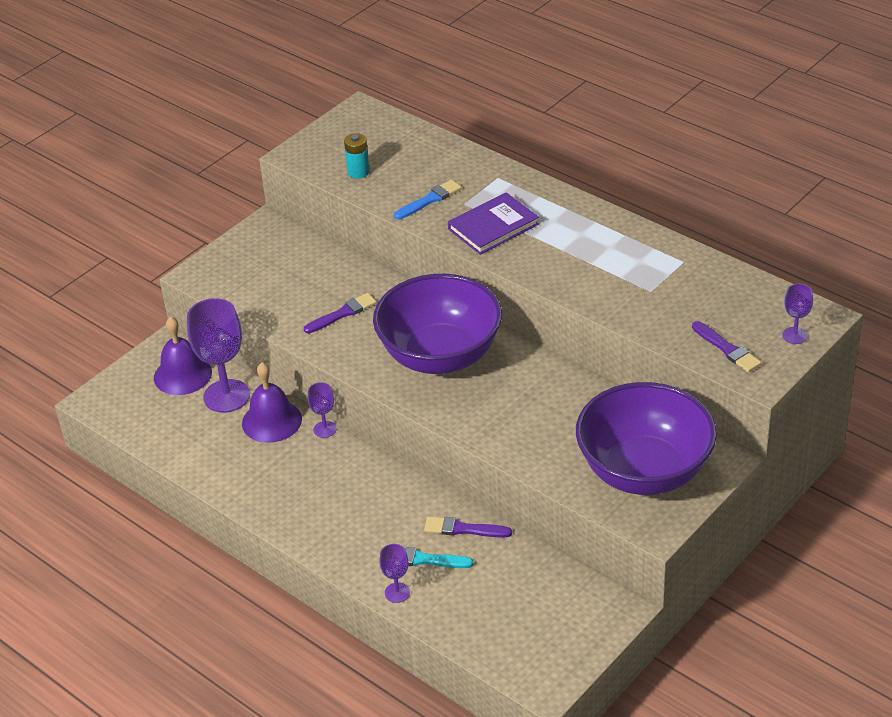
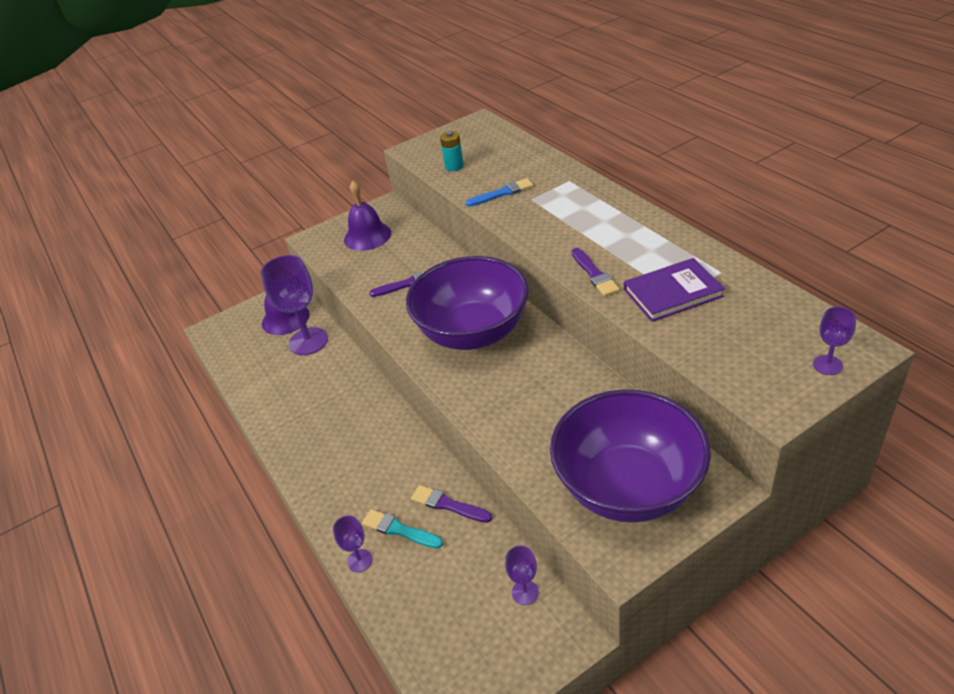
camera: 20 degrees right, 0 degrees up
purple bell [242,362,302,443] -> purple bell moved to [344,181,391,251]
purple goblet [308,382,337,438] -> purple goblet moved to [505,546,539,605]
purple book [448,192,539,255] -> purple book moved to [624,258,725,322]
purple brush [692,321,762,372] -> purple brush moved to [572,248,620,297]

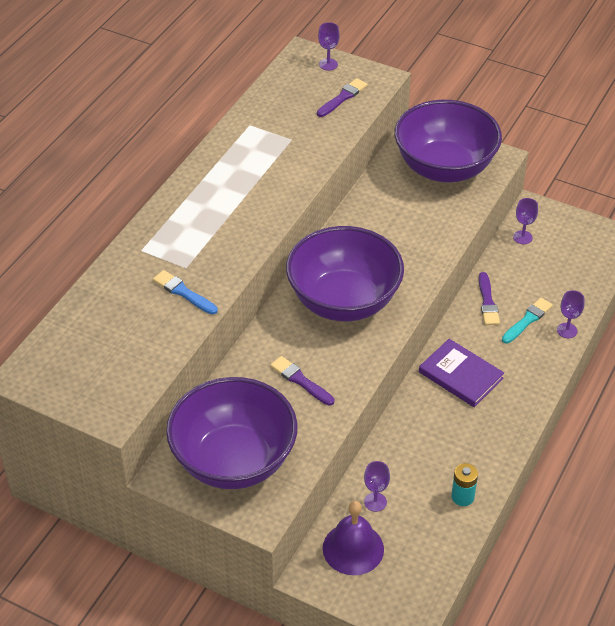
camera: 125 degrees left, 5 degrees up
purple goblet [261,255,328,355] -> purple goblet [364,461,390,512], size x0.48
purple bell [344,181,391,251] -> purple bowl [166,377,298,489]
turquoise brush [362,509,443,549] -> turquoise brush turned 135 degrees counterclockwise [502,298,553,343]
turquoise battery [440,131,464,171] -> turquoise battery moved to [451,463,478,506]
purple brush [572,248,620,297] -> purple brush moved to [317,78,368,117]
purple book [624,258,725,322] -> purple book moved to [419,339,504,407]

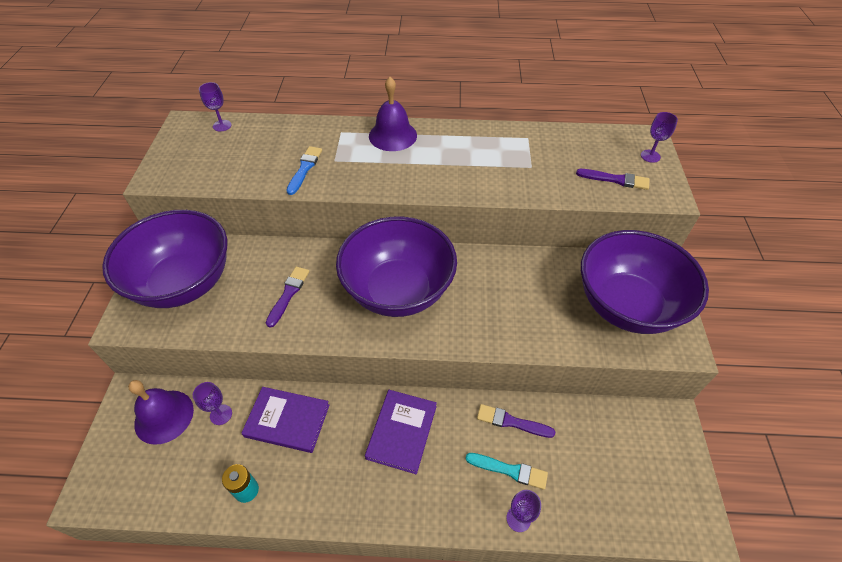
camera: 65 degrees right, 5 degrees up
purple brush [479,272,500,325] -> purple brush turned 45 degrees clockwise [477,404,555,438]
purple goblet [513,198,538,244] -> purple goblet moved to [199,82,231,131]
none -> purple book [241,387,330,453]
none -> purple bell [369,77,417,151]

